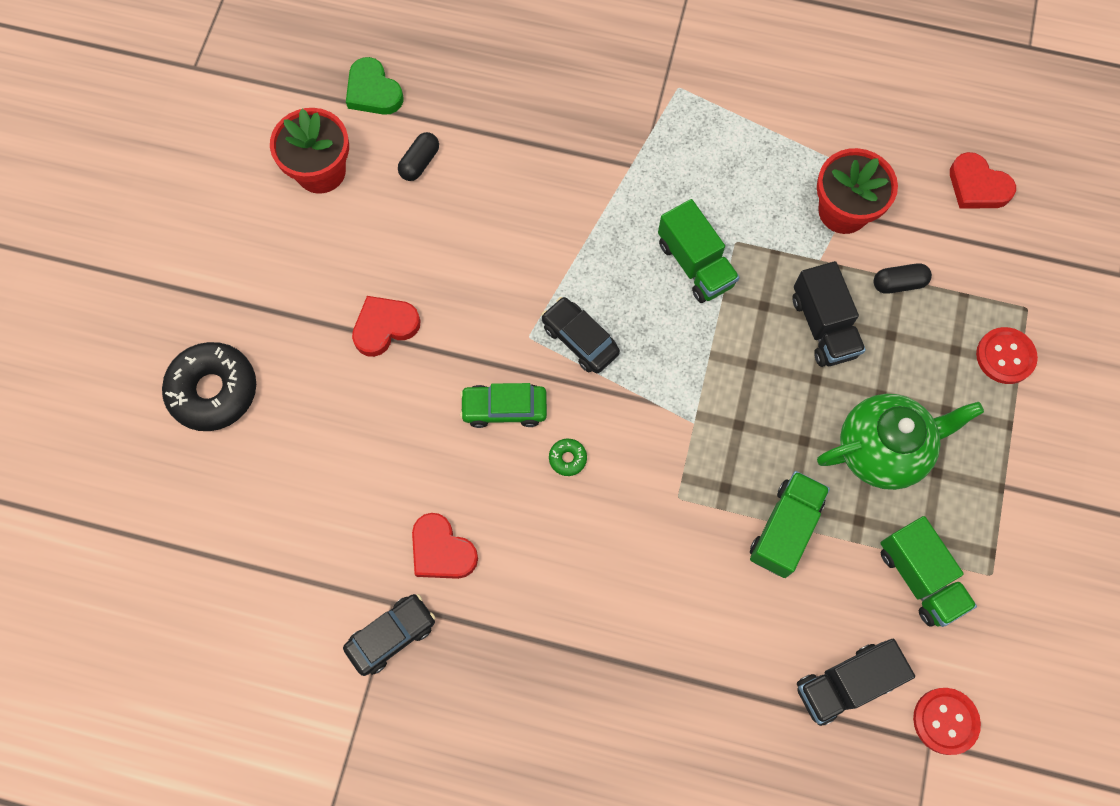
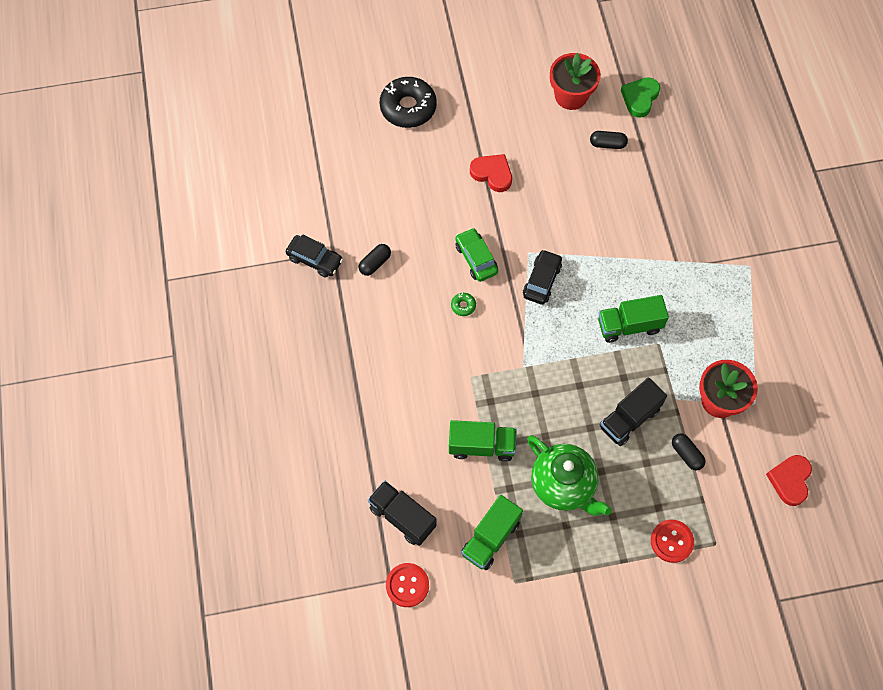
camera: 65 degrees right, 5 degrees down
red heart [412,513,478,579] -> black capsule [359,244,391,276]
green truck [658,199,740,303] -> green truck turned 45 degrees clockwise [598,295,669,343]

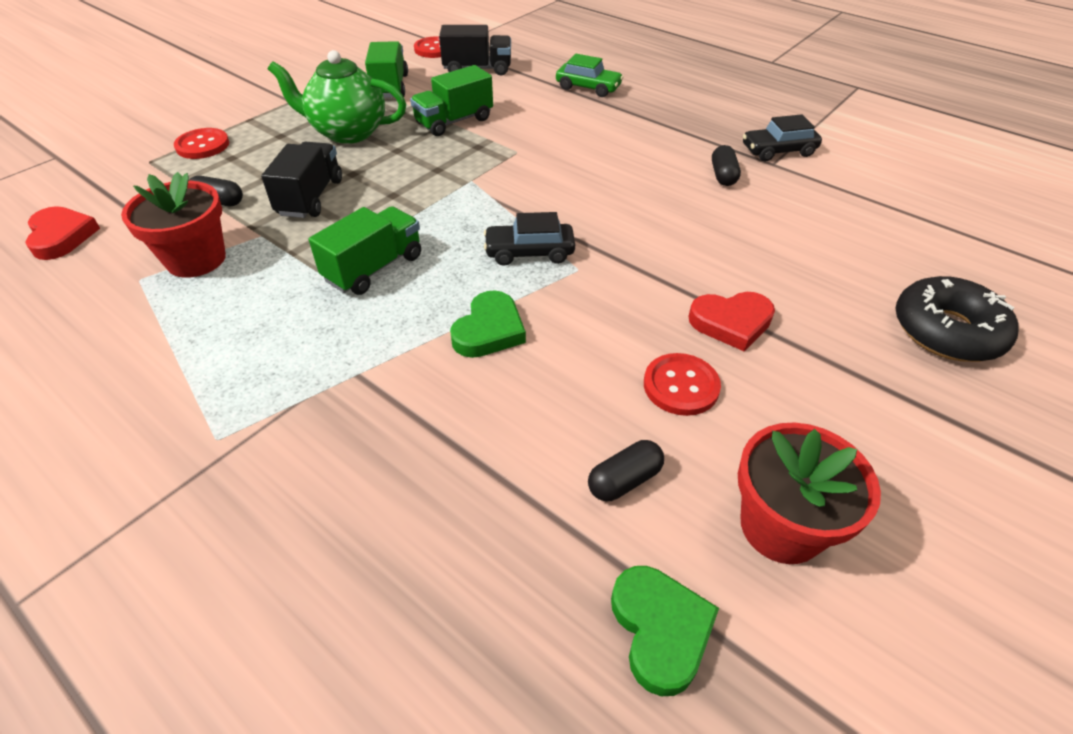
camera: 140 degrees right, 20 degrees down
green donut [451,293,476,316] -> none
green car [455,228,498,282] -> green car moved to [556,54,623,97]
black car [523,249,562,305] -> black car turned 105 degrees clockwise [484,212,575,266]
none -> green heart [450,290,526,358]
none -> red button [644,353,721,416]

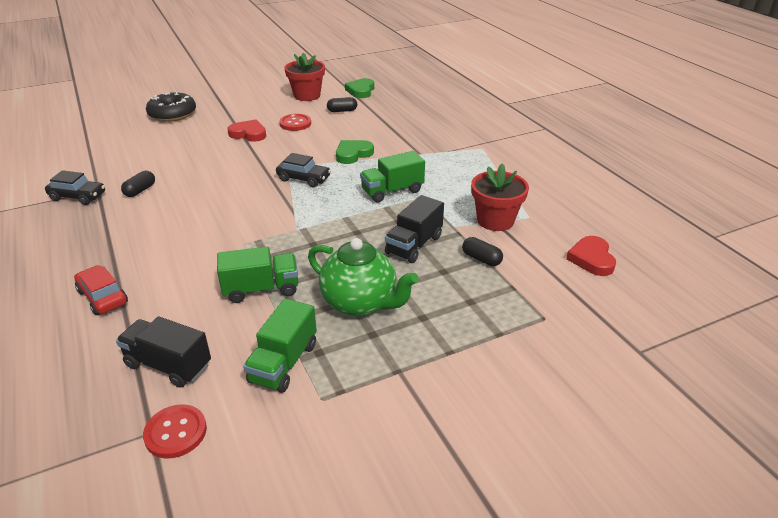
camera: 155 degrees left, 10 degrees down
red button [174,128,229,159] -> none
green car [556,54,623,97] -> red car [74,265,128,315]

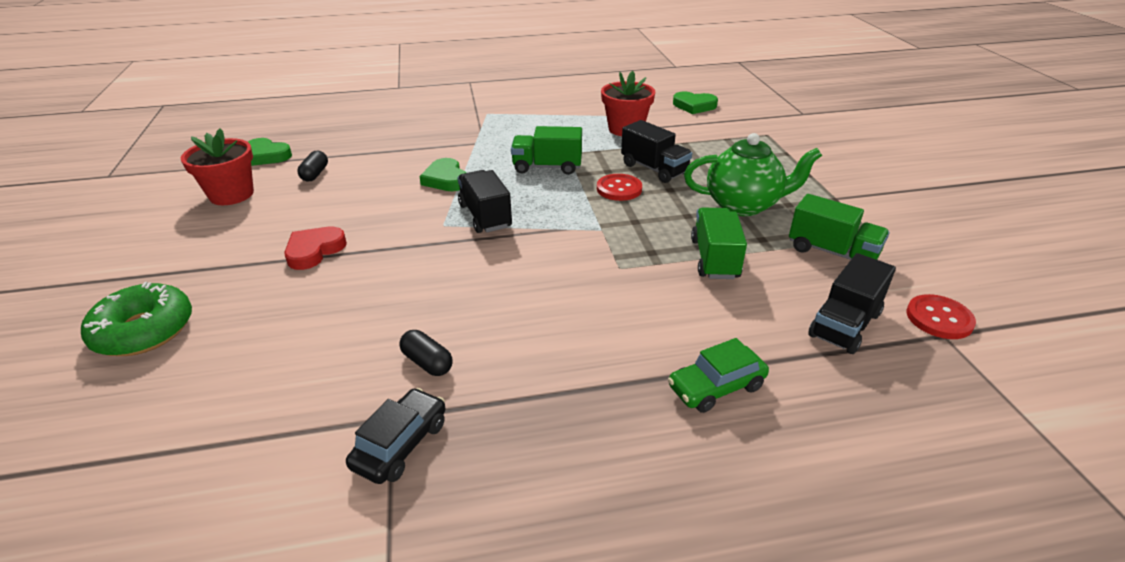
camera: 75 degrees left, 0 degrees up
red car [74,265,128,315] -> green car [668,338,769,413]
black donut [146,92,196,122] -> green donut [81,282,192,356]
black car [276,153,331,187] -> black truck [458,170,512,233]
red button [279,114,311,131] -> red button moved to [597,174,642,201]
green teapot [308,238,418,317] -> green teapot turned 45 degrees clockwise [684,133,822,216]
green truck [360,151,425,203] -> green truck turned 105 degrees clockwise [511,126,582,175]
black capsule [462,237,503,266] -> none
red heart [566,236,616,276] -> green heart [673,92,718,114]

